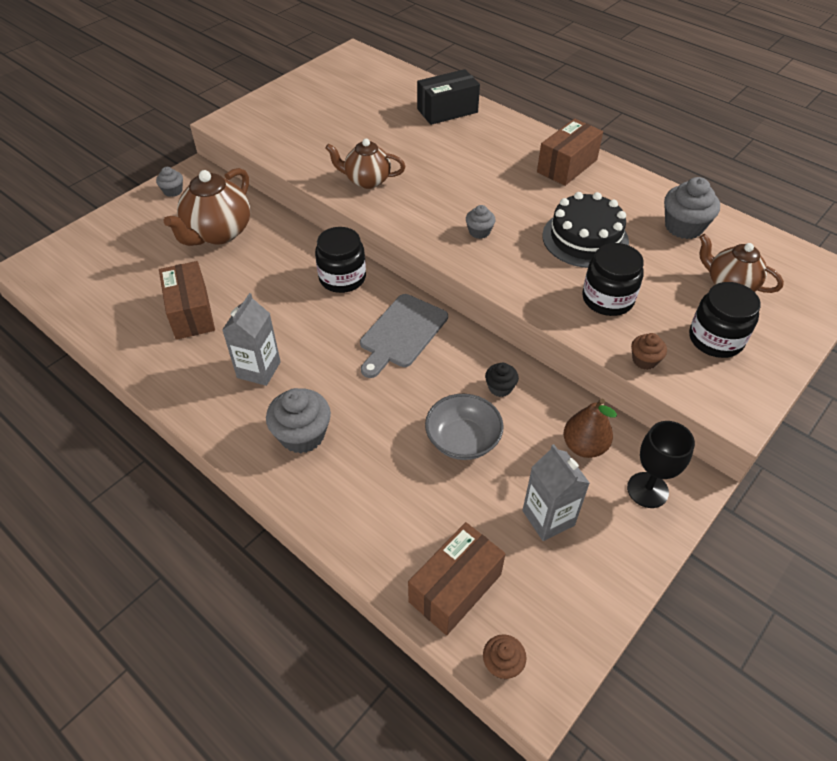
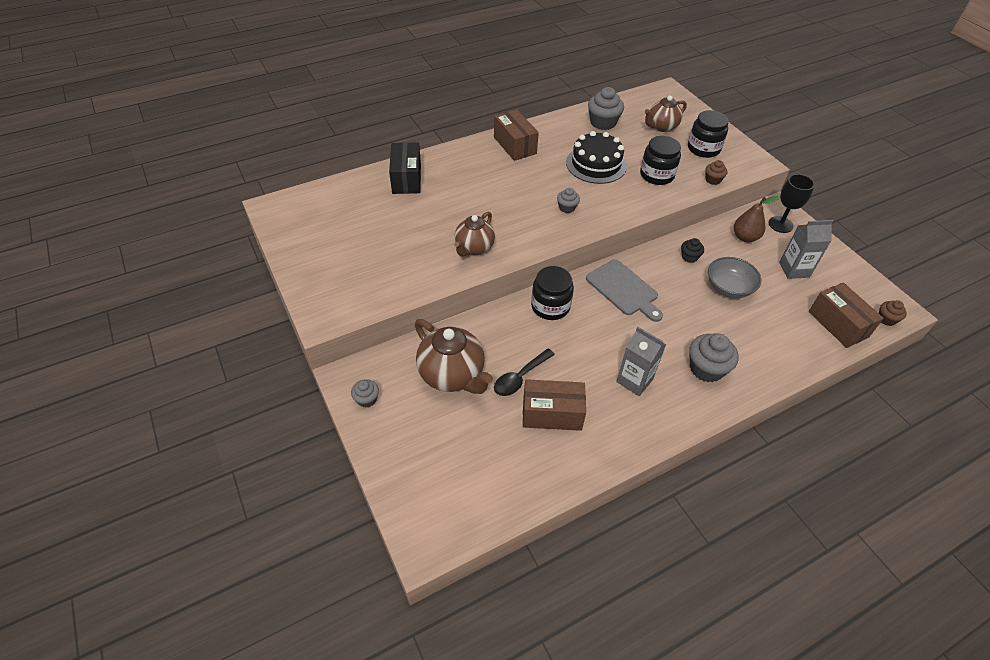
camera: 70 degrees left, 0 degrees up
none -> black spoon [494,349,555,396]

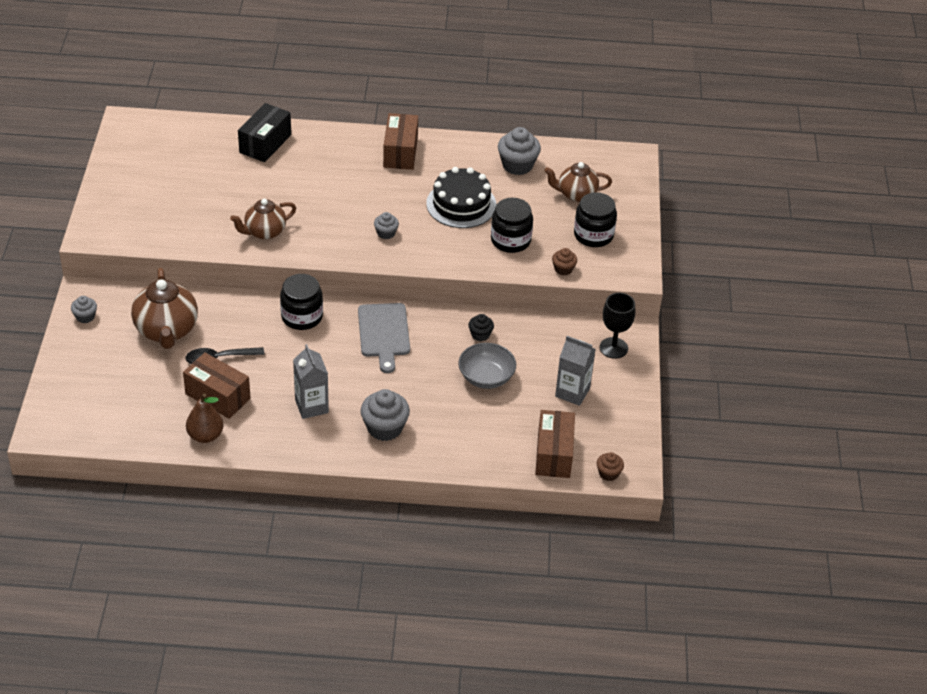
camera: 30 degrees right, 5 degrees down
brown pear [734,196,779,242] -> brown pear moved to [186,393,223,443]

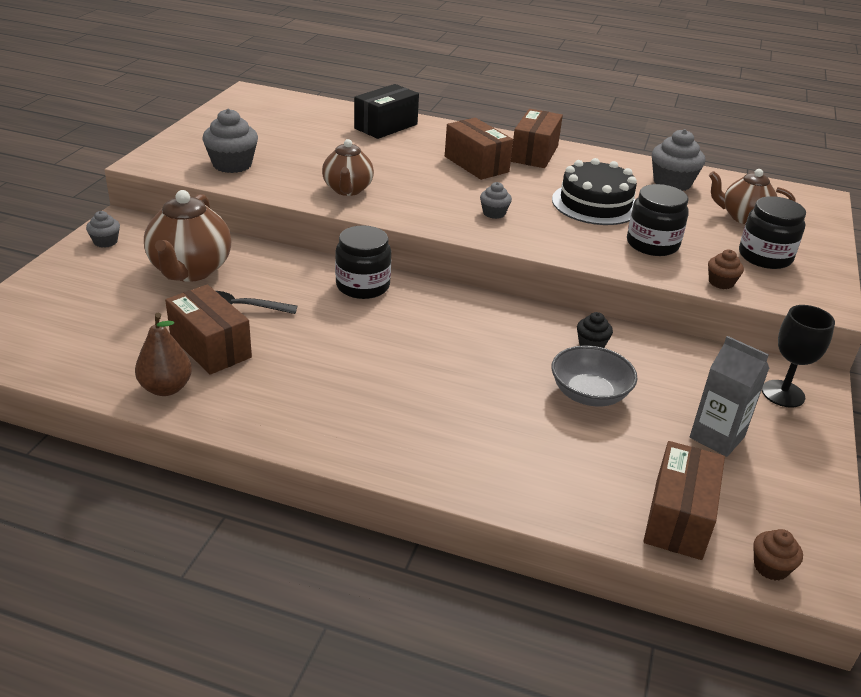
camera: 15 degrees right, 10 degrees down
brown teapot [230,199,296,240] -> brown teapot turned 75 degrees counterclockwise [322,139,374,196]
grey carton [293,344,329,419] -> none
grey cutting board [358,303,410,373] -> none
grey cupcake [361,389,410,441] -> grey cupcake moved to [202,109,258,173]
none -> brown box [445,118,513,180]

